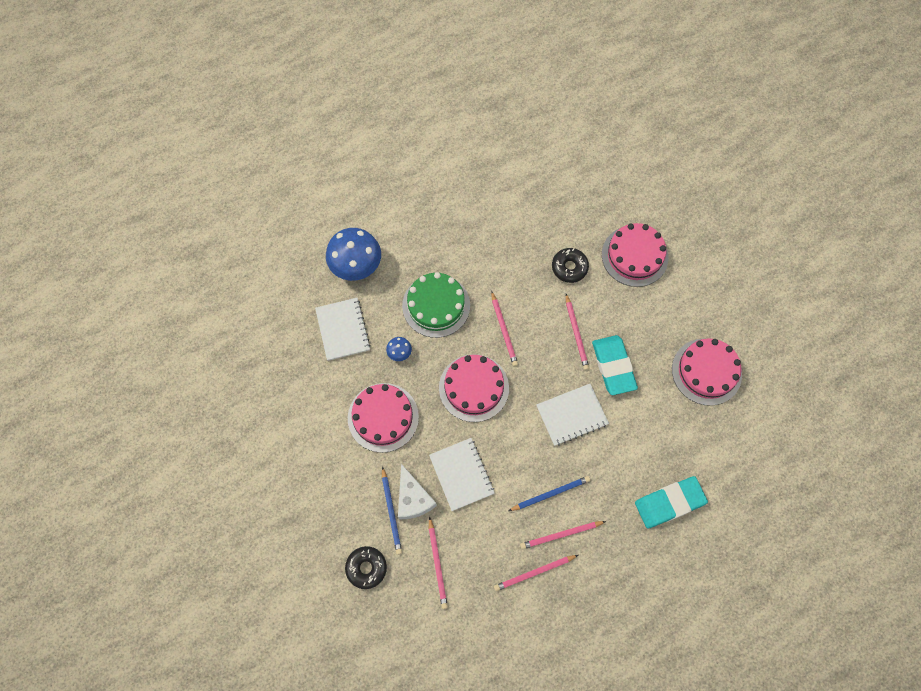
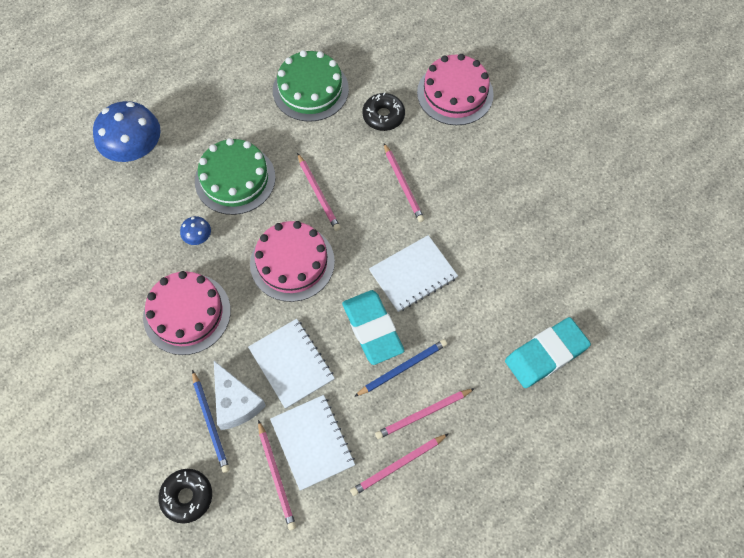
camera: 10 degrees left, 5 degrees down
white notebook [315,298,371,361] -> white notebook moved to [270,395,355,491]
turquoise eraser [592,335,638,395] -> turquoise eraser moved to [342,290,404,365]
pink cake [672,338,742,406] -> none
none -> green cake [273,50,349,122]

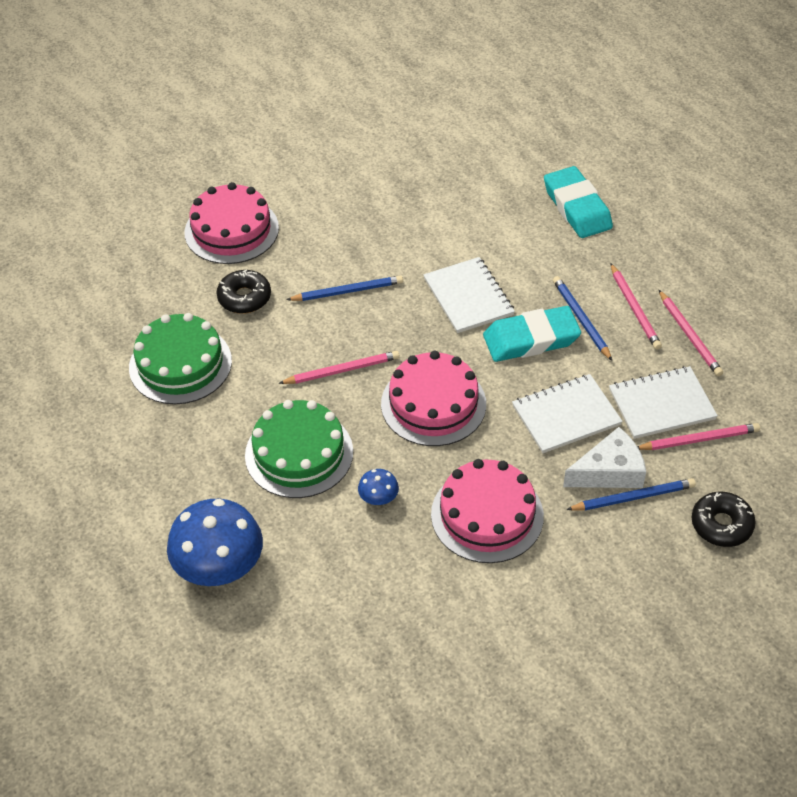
camera: 80 degrees left, 15 degrees down
pink pencil [384,143,424,222] -> blue pencil [286,276,403,301]

